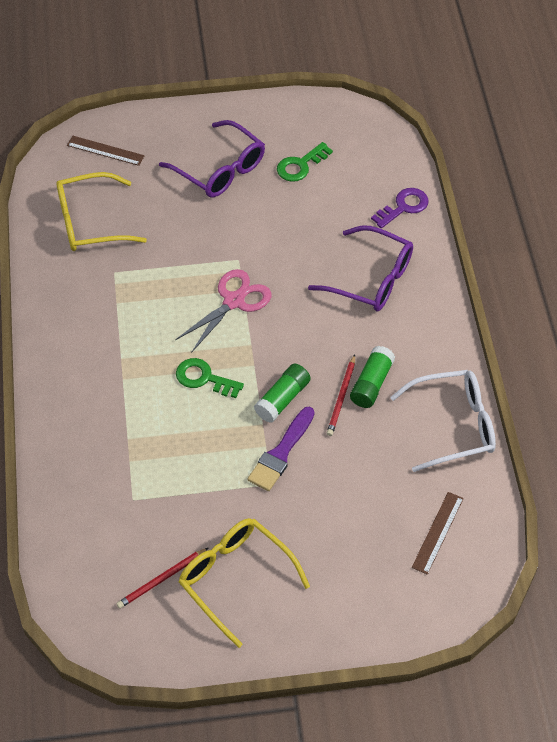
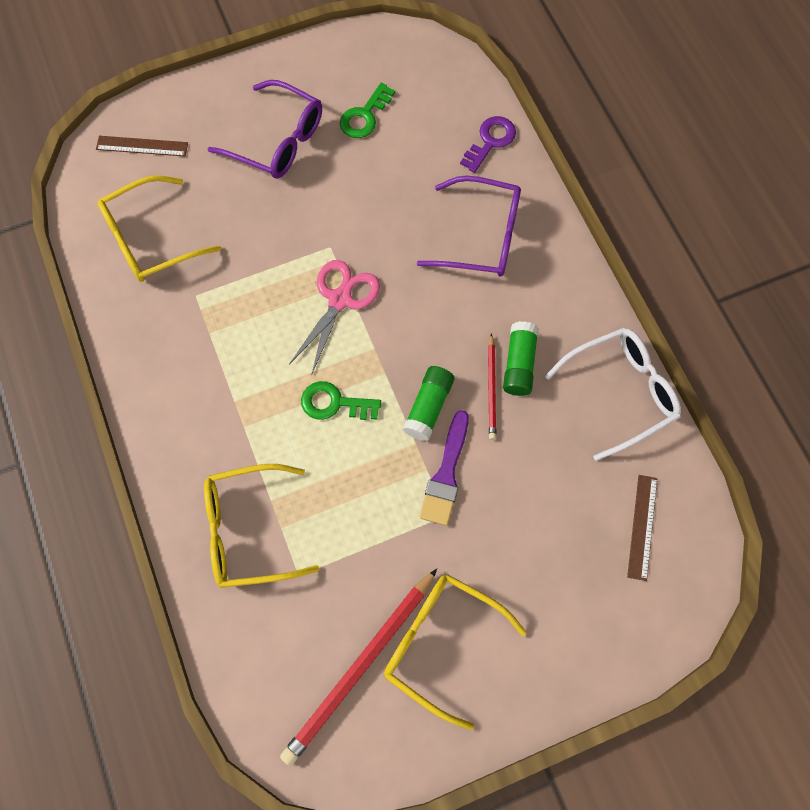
camera: 15 degrees left, 15 degrees up
red pencil [116,548,208,609] -> red pencil [280,569,437,766], size x1.89
none -> yellow glasses [204,464,319,588]

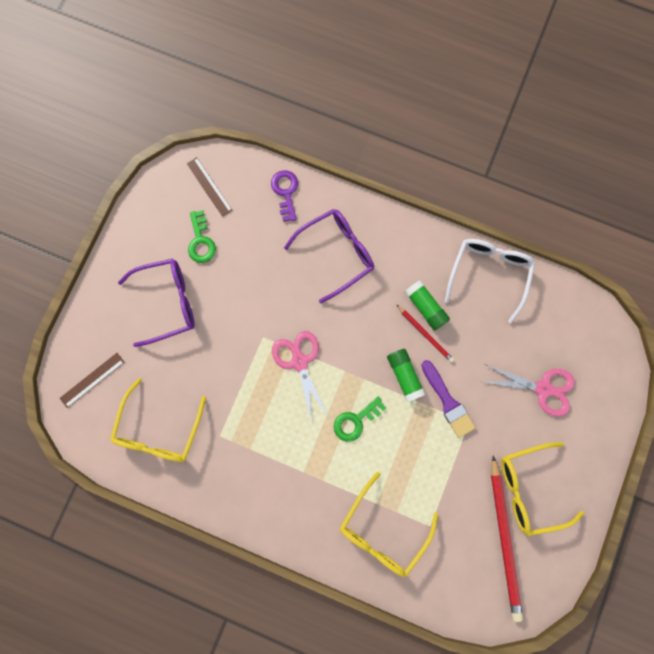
camera: 45 degrees left, 10 degrees up
brown ruler [627,475,657,581] -> brown ruler moved to [187,157,233,217]
none -> pink scissors [484,364,575,417]

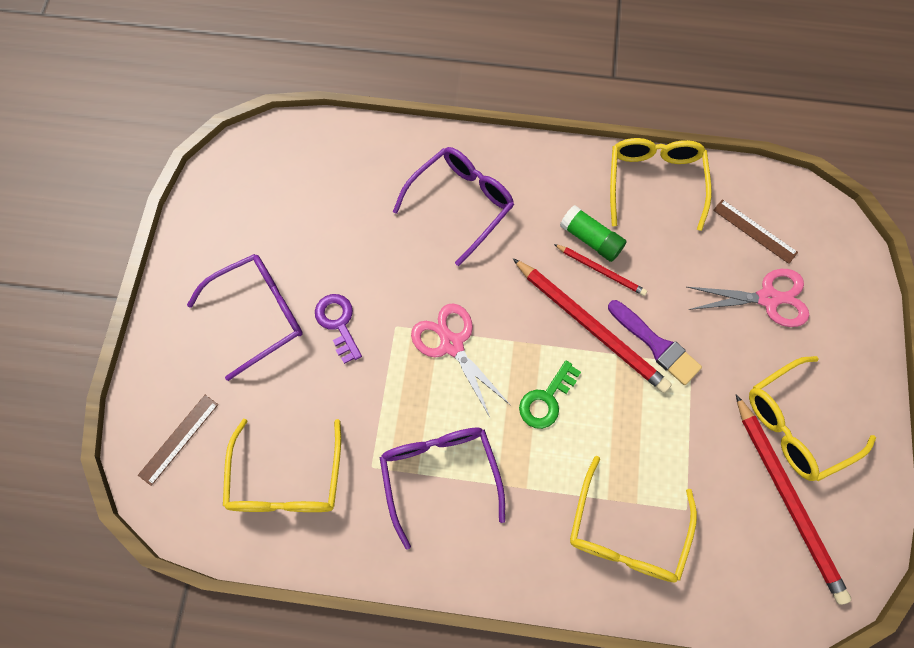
camera: 15 degrees left, 10 degrees down
brown ruler [187,157,233,217] -> brown ruler moved to [713,199,798,264]
green key [188,210,216,263] -> none
purple key [271,170,298,222] -> purple key moved to [315,294,362,364]
green glue stick [387,349,426,402] -> red pencil [513,258,672,393]
white glasses [444,239,535,323] -> yellow glasses [610,138,712,231]
none -> purple glasses [380,427,505,549]

